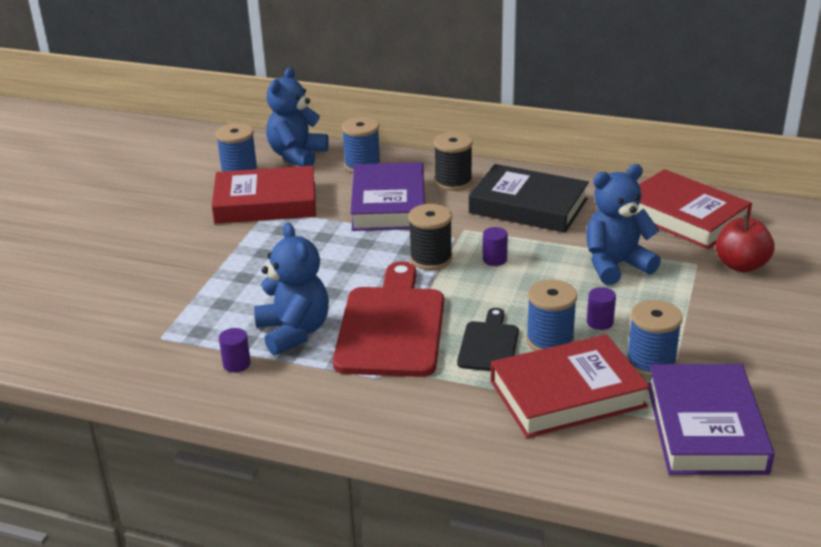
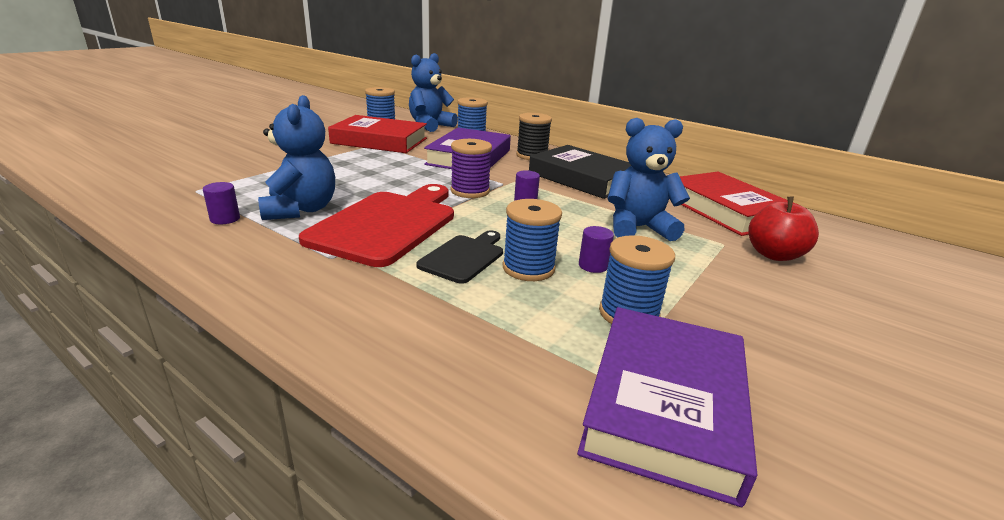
camera: 15 degrees right, 5 degrees down
black spool [408,204,453,270] -> purple spool [451,139,492,198]
red book [491,334,650,438] -> none

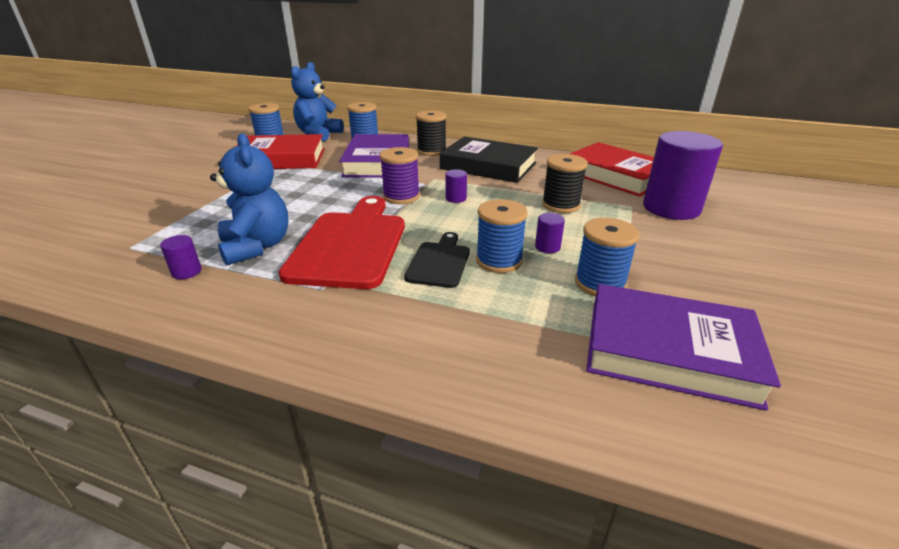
camera: 15 degrees left, 5 degrees up
purple book [577,307,757,507] -> purple book turned 75 degrees counterclockwise [586,284,781,411]
blue teddy bear [607,118,690,241] -> black spool [542,154,588,213]
red apple [748,197,819,261] -> purple cylinder [643,131,723,220]

